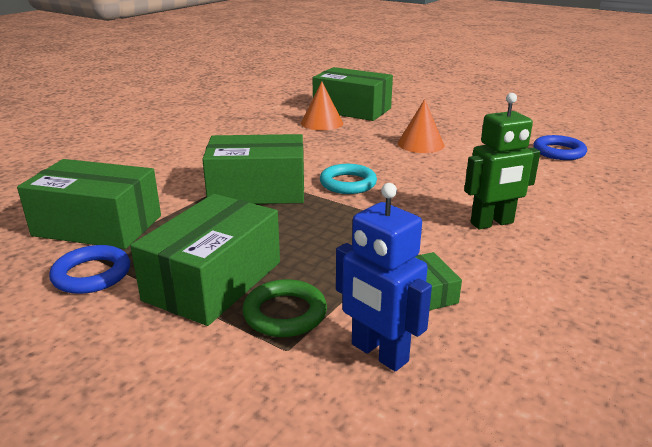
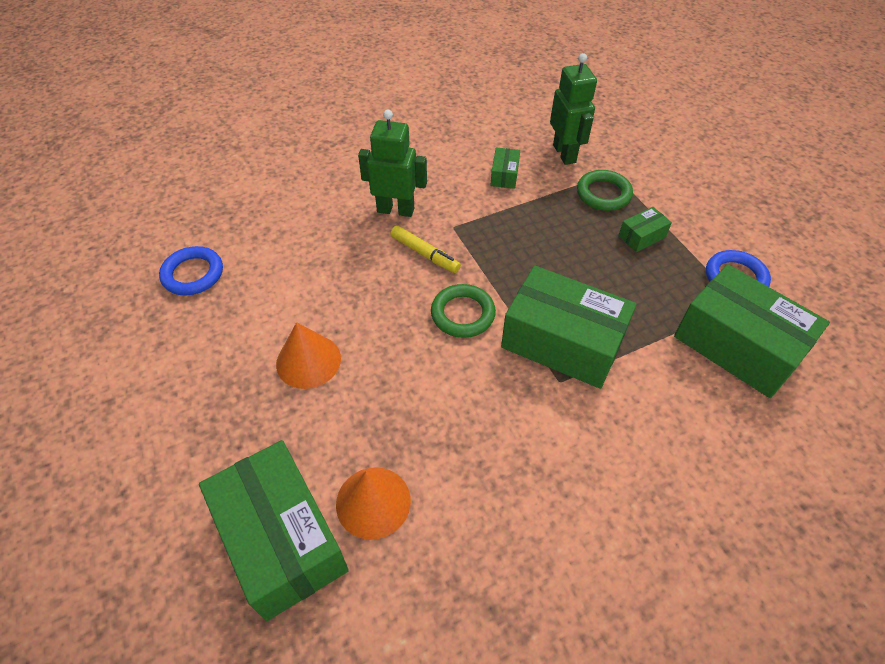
camera: 150 degrees left, 25 degrees up
green box [130,194,280,326] -> green box [618,207,672,252], size x0.43
turquoise ring [320,164,377,194] -> green ring [431,284,496,338]
blue robot [336,183,432,371] -> green robot [550,53,597,165]
none -> yellow marker [390,225,461,273]

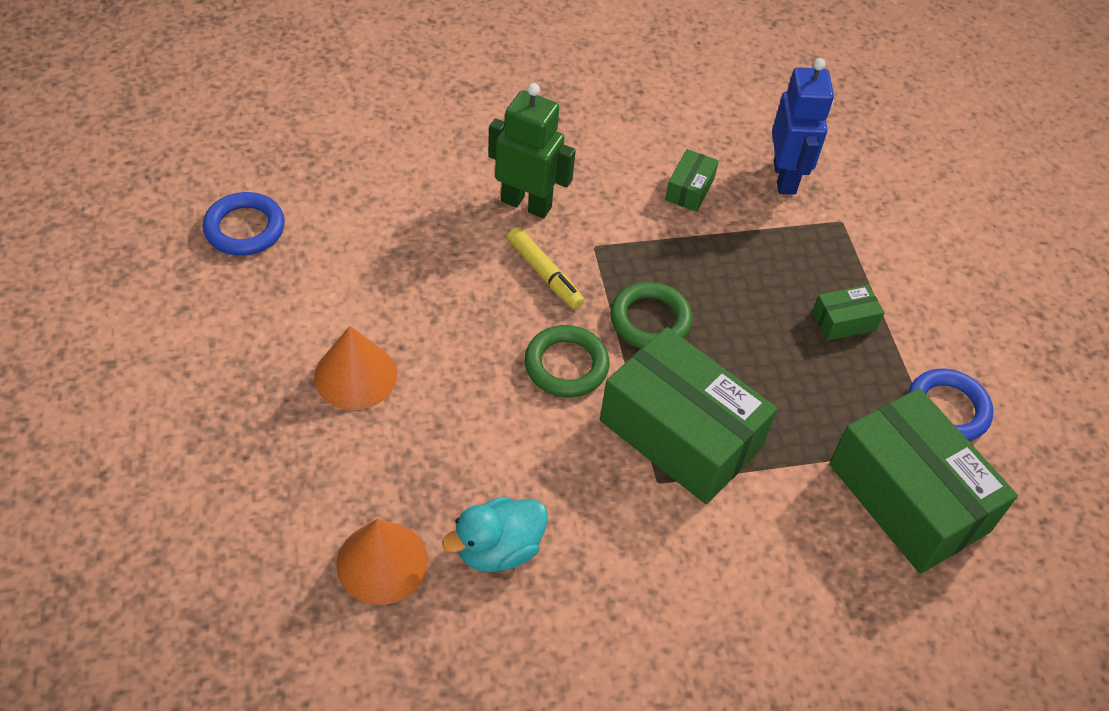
camera: 10 degrees right, 0 degrees up
green box [199,440,349,621] -> none
green robot [550,53,597,165] -> blue robot [772,58,834,195]
green ring [577,170,633,211] -> green ring moved to [610,282,693,348]
none -> turquoise duck [442,497,548,572]

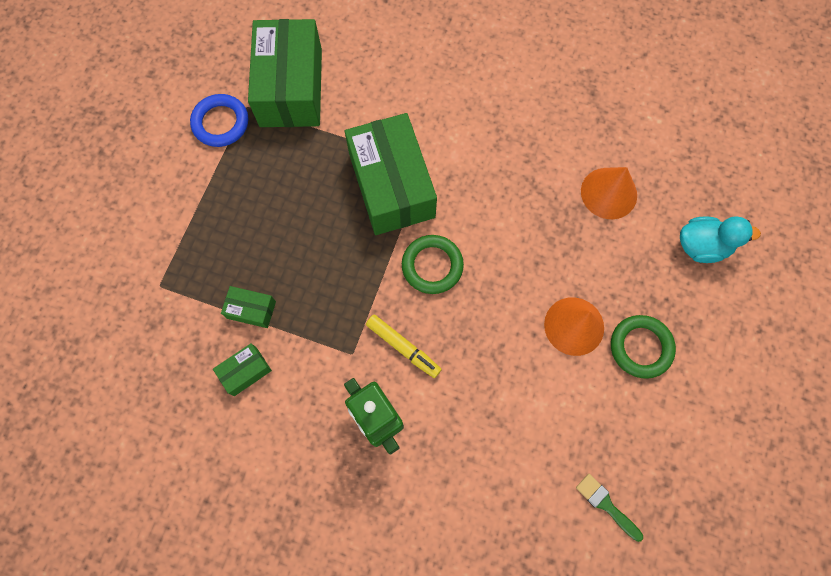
camera: 145 degrees left, 20 degrees up
blue ring [203,192,285,256] -> green brush [576,474,643,542]
turquoise duck [442,497,548,572] -> turquoise duck moved to [680,216,761,263]
yellow marker [507,227,584,309] -> yellow marker turned 135 degrees clockwise [366,315,442,378]
green ring [610,282,693,348] -> green ring moved to [611,315,676,379]
blue robot [772,58,834,195] -> none
green box [812,285,885,341] -> green box moved to [221,286,276,328]

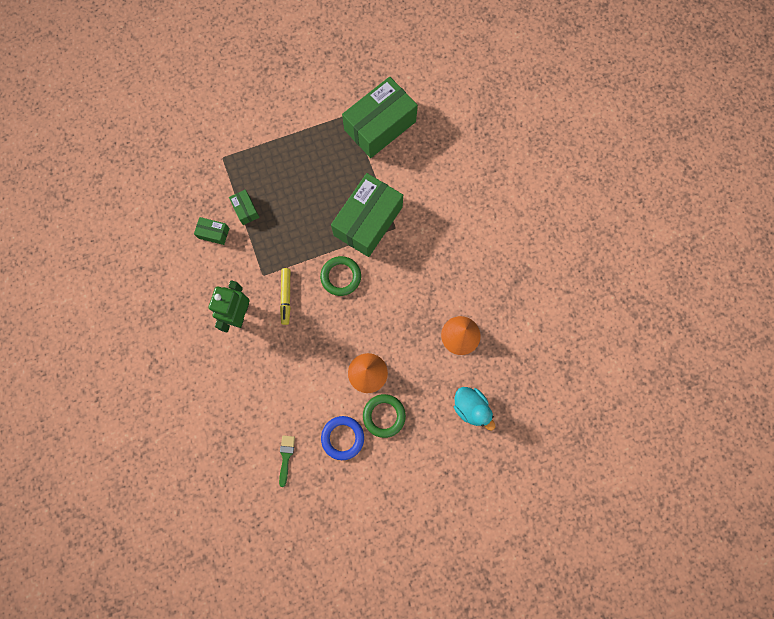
camera: 50 degrees right, 5 degrees up
blue ring [190,94,248,147] -> blue ring moved to [321,416,364,460]

